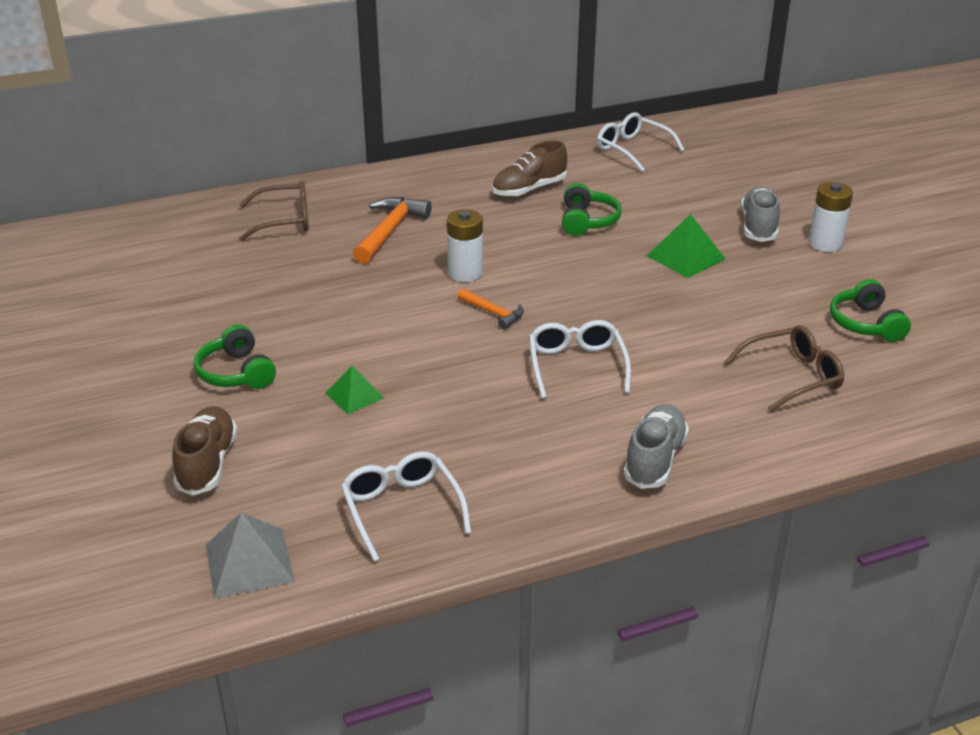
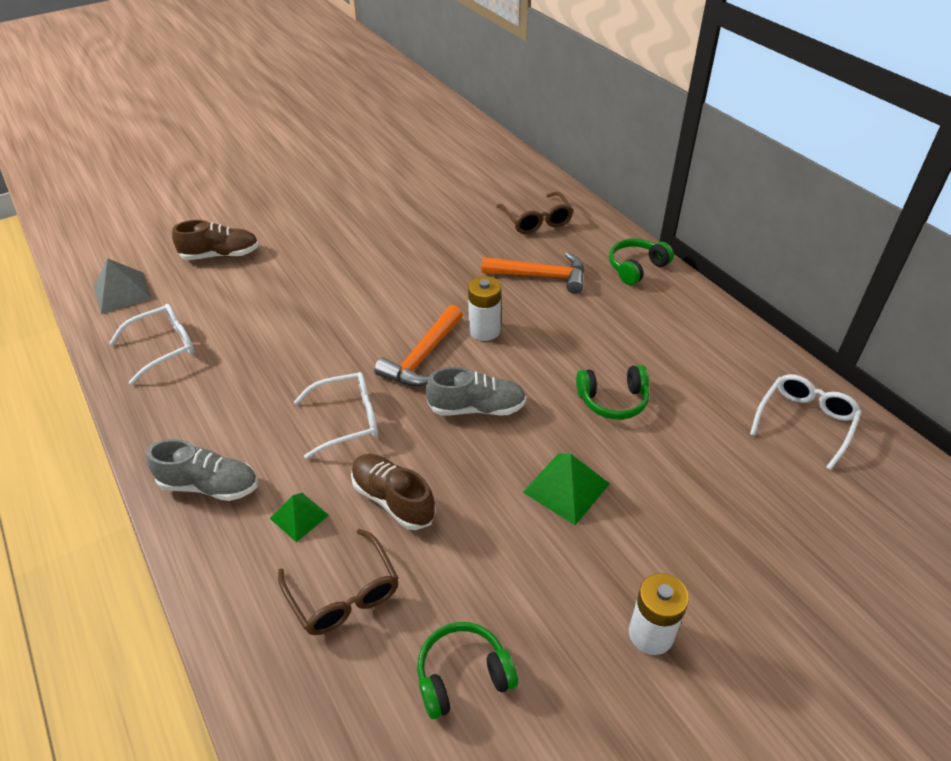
camera: 80 degrees right, 10 degrees up
green headphones [194,324,276,389] -> green headphones moved to [609,238,674,285]
green pyramid [325,366,384,414] -> green pyramid moved to [270,493,329,542]
orange hammer [458,289,524,330] -> orange hammer [374,305,463,386], size x1.74
brown shoe [492,140,567,197] -> brown shoe moved to [351,454,436,530]
grey shoe [741,186,780,242] -> grey shoe moved to [426,367,526,415]

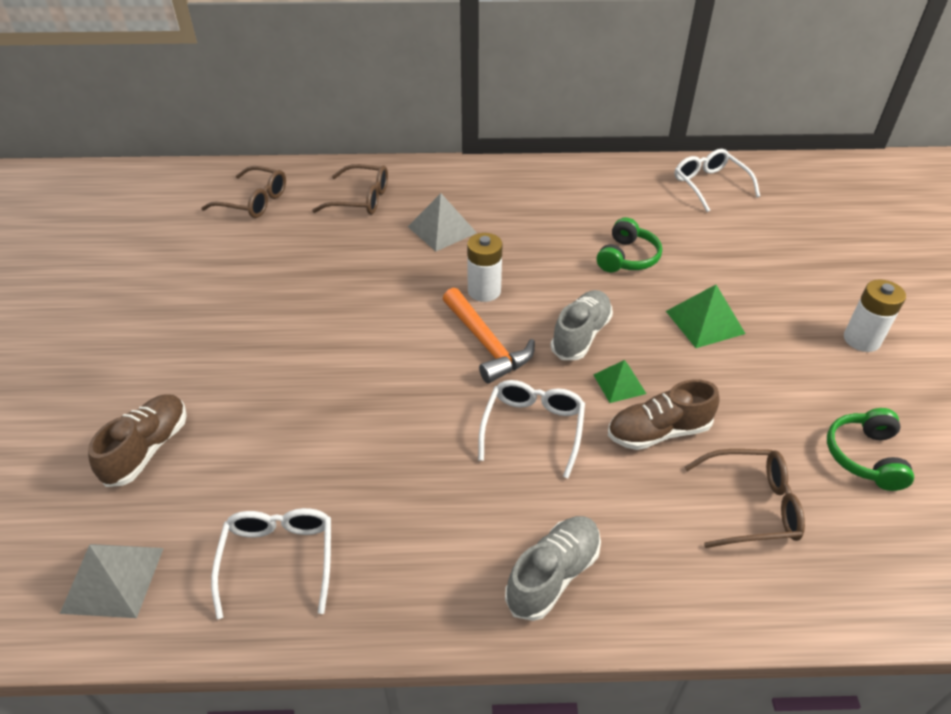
camera: 60 degrees left, 0 degrees up
green pyramid [270,493,329,542] -> green pyramid moved to [593,360,647,403]
orange hammer [482,252,584,294] -> grey pyramid [408,193,477,251]
green headphones [609,238,674,285] -> none
none -> brown glasses [201,166,286,218]

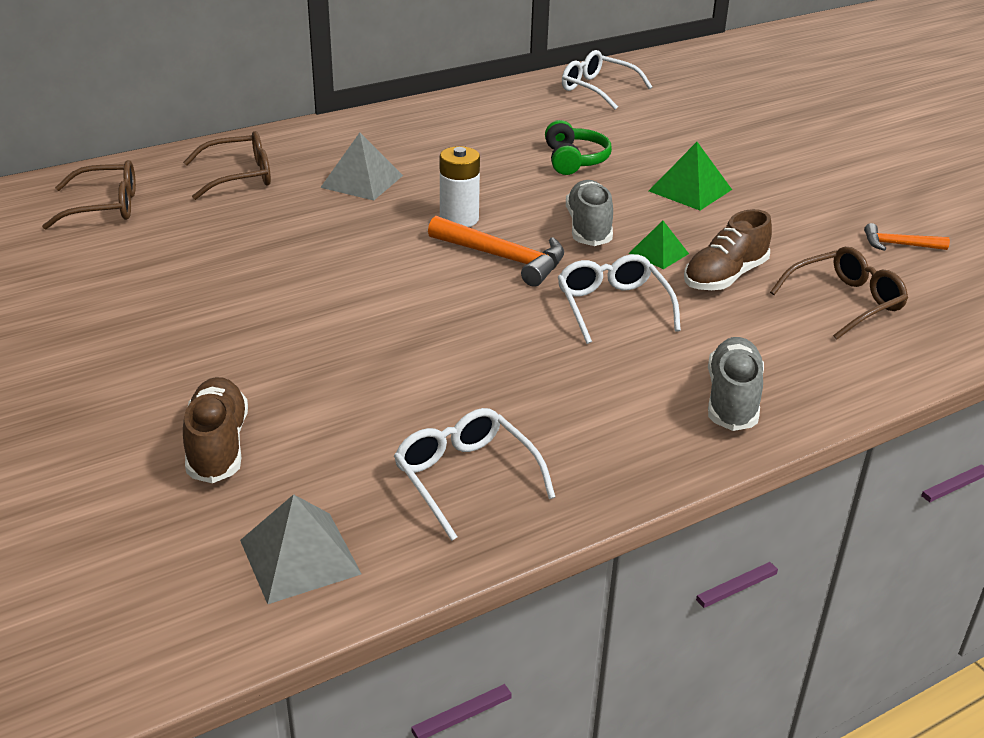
camera: 30 degrees left, 10 degrees down
green headphones [827,408,914,491] -> orange hammer [864,223,950,251]
white battery [844,279,906,352] -> none

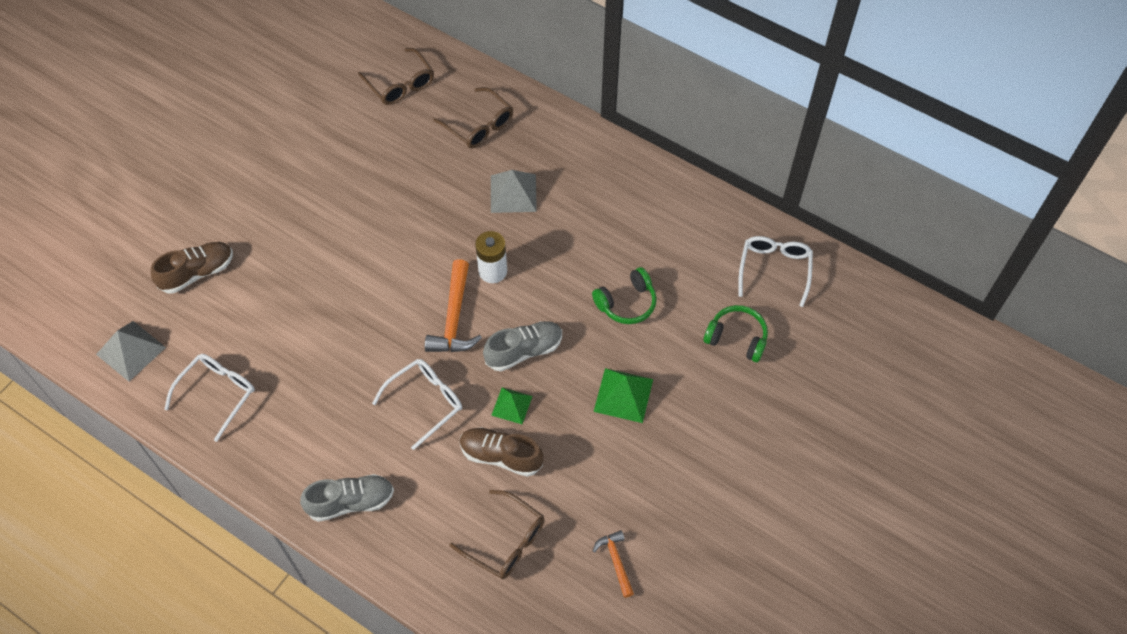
camera: 65 degrees right, 25 degrees up
none -> green headphones [704,305,768,362]

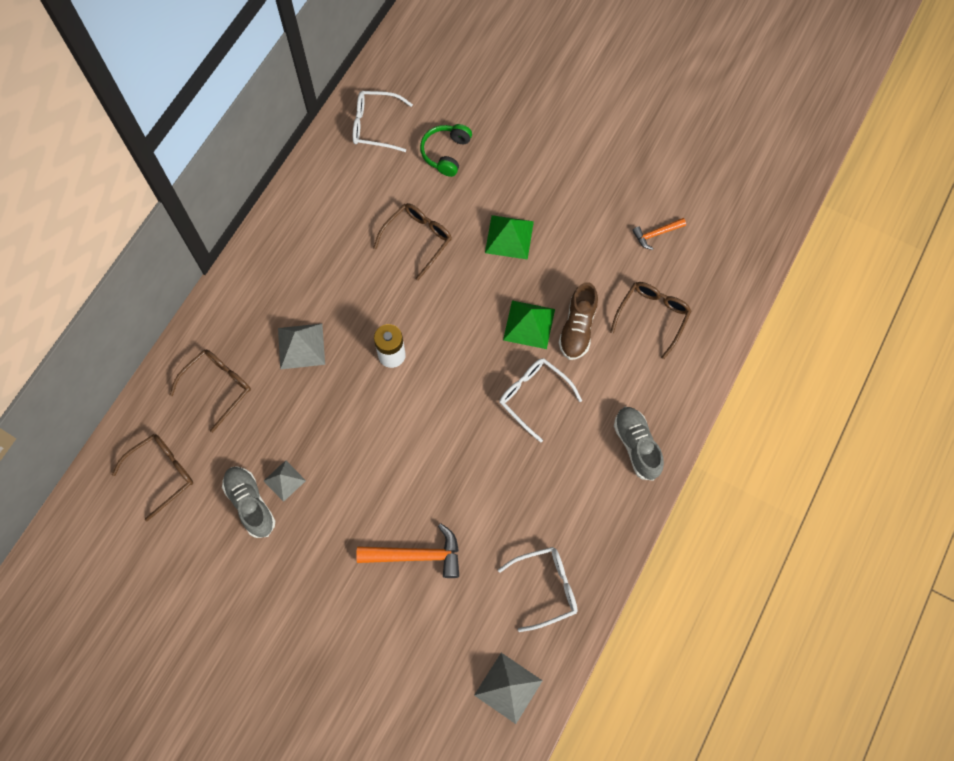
camera: 95 degrees left, 10 degrees up
brown shoe [151,242,233,294] -> none
white glasses [164,354,255,442] -> white glasses turned 135 degrees clockwise [498,547,578,632]
orange hammer [425,259,482,352] -> orange hammer moved to [356,524,459,578]
grey shoe [483,321,562,371] -> grey shoe moved to [222,466,275,538]
green pyramid [491,388,533,424] -> green pyramid [503,300,555,349], size x1.54
green headphones [592,267,657,324] -> brown glasses [373,203,452,281]
none -> grey pyramid [264,460,306,502]

